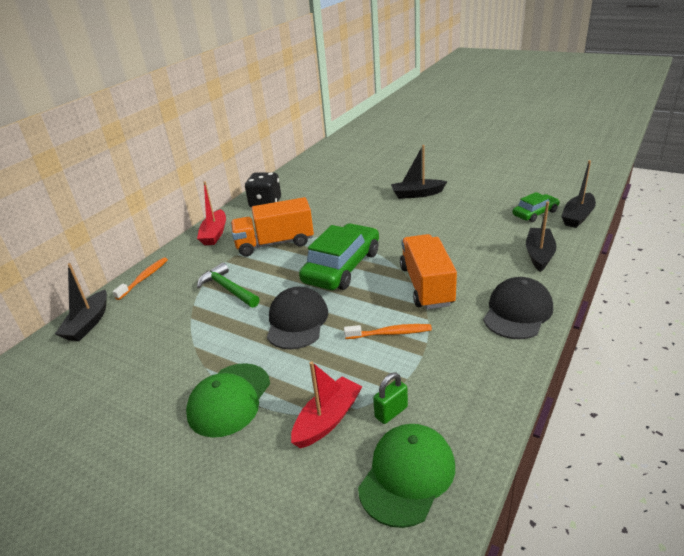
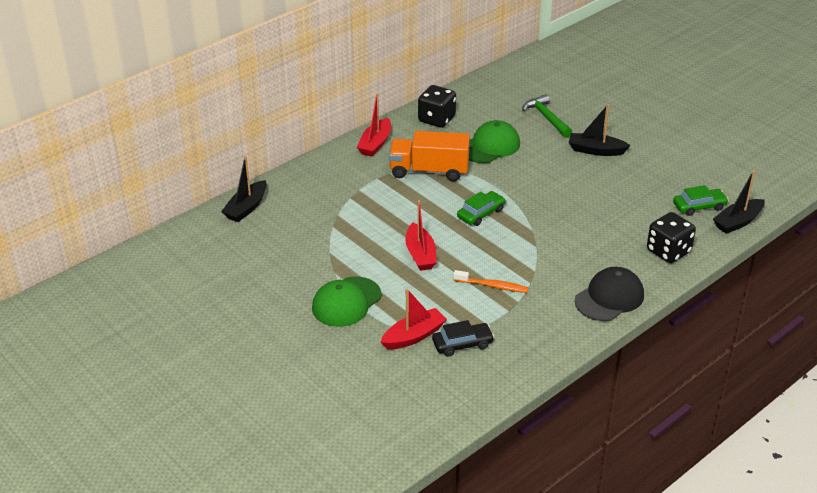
camera: 15 degrees right, 5 degrees up
orange toothbrush [112,257,168,300] -> none
green hammer [197,262,260,308] -> green hammer moved to [522,94,572,138]
black cap [267,287,328,349] -> red boat [405,200,437,271]
green car [299,223,379,290] -> green car [457,191,506,226], size x0.54
green cap [358,424,455,528] -> green cap moved to [469,120,520,163]
green padlock [373,373,408,424] -> black car [432,320,494,356]
orange truck [400,234,457,309] -> none
black boat [526,201,557,272] -> black dice [647,212,696,263]

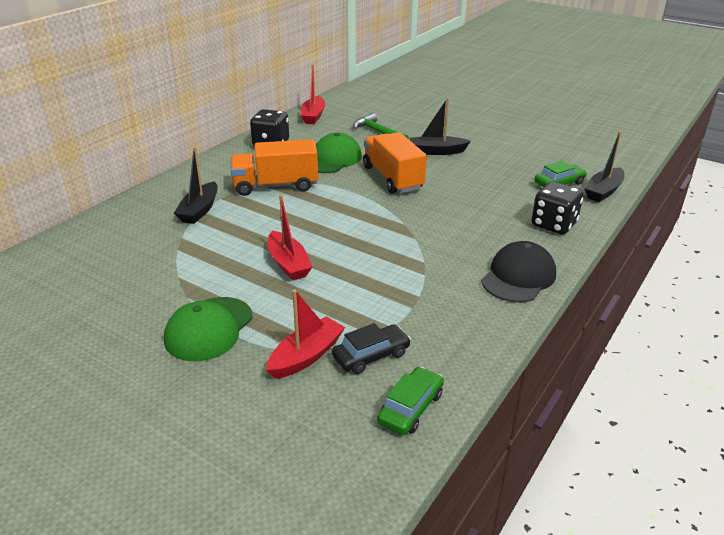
camera: 15 degrees left, 5 degrees down
black boat [221,156,267,222] -> black boat moved to [174,147,217,224]
red boat [357,93,391,157] -> red boat moved to [301,64,325,124]
orange toothbrush [453,270,529,293] -> none
green car [457,191,506,226] -> green car moved to [377,367,444,435]
none -> orange truck [363,132,427,193]

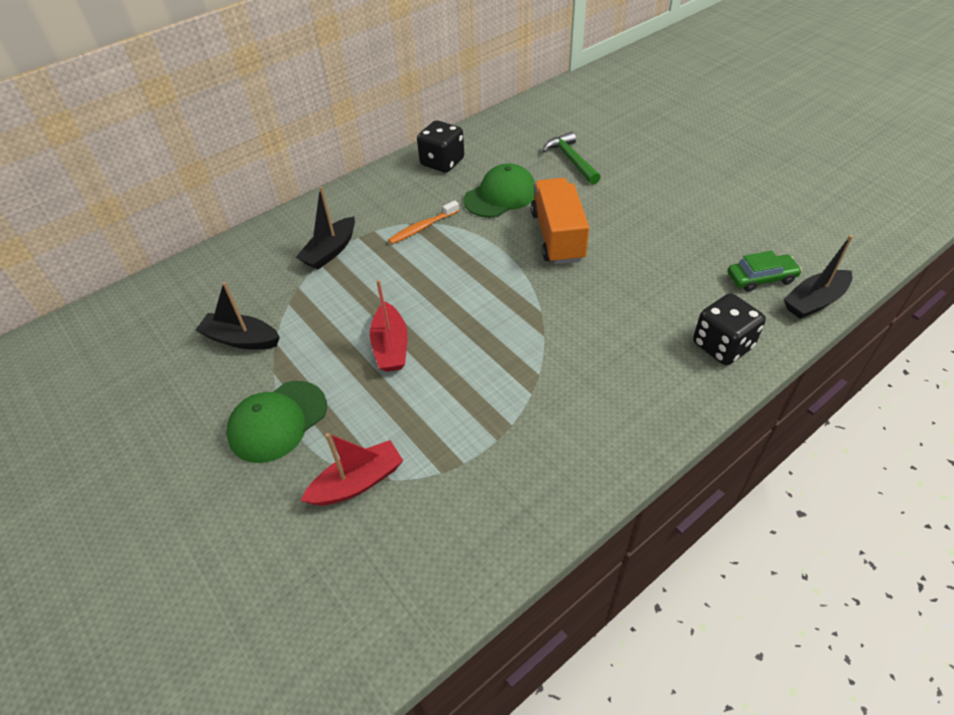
camera: 20 degrees right, 15 degrees up
orange truck [230,139,318,196] -> orange toothbrush [388,200,459,244]
red boat [301,64,325,124] -> none
black car [332,323,411,374] -> none
green car [377,367,444,435] -> none
black boat [410,98,471,155] -> black boat moved to [195,282,280,350]
black cap [481,241,556,303] -> none

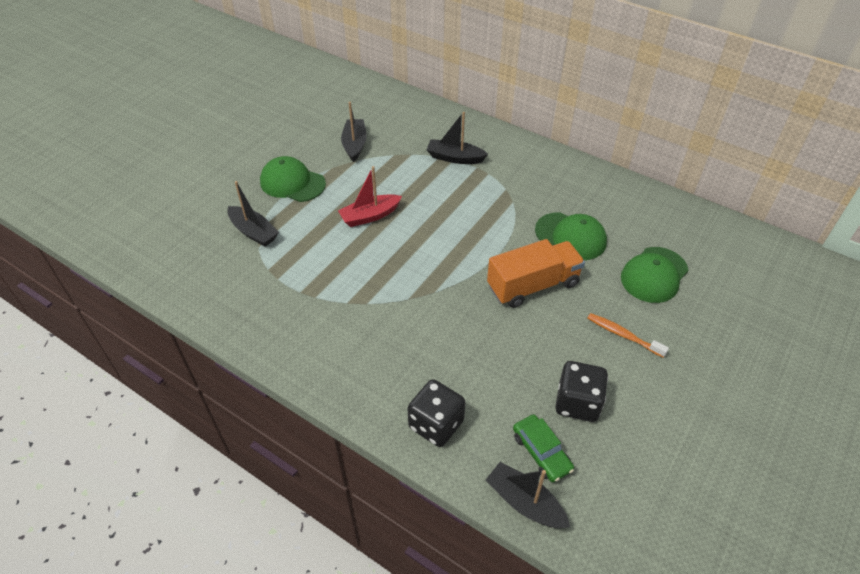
camera: 70 degrees right, 0 degrees up
red boat [300,433,403,506] -> black boat [227,181,279,247]
orange toothbrush [388,200,459,244] -> orange toothbrush moved to [587,313,669,358]
black dice [417,120,464,173] -> black dice moved to [555,361,608,422]
green hammer [543,131,601,184] -> green cap [621,247,688,303]

